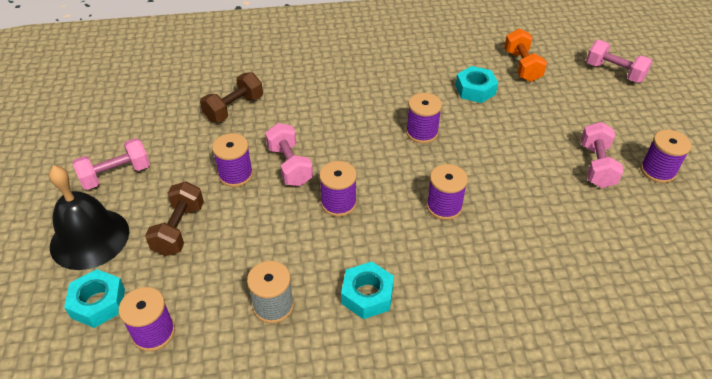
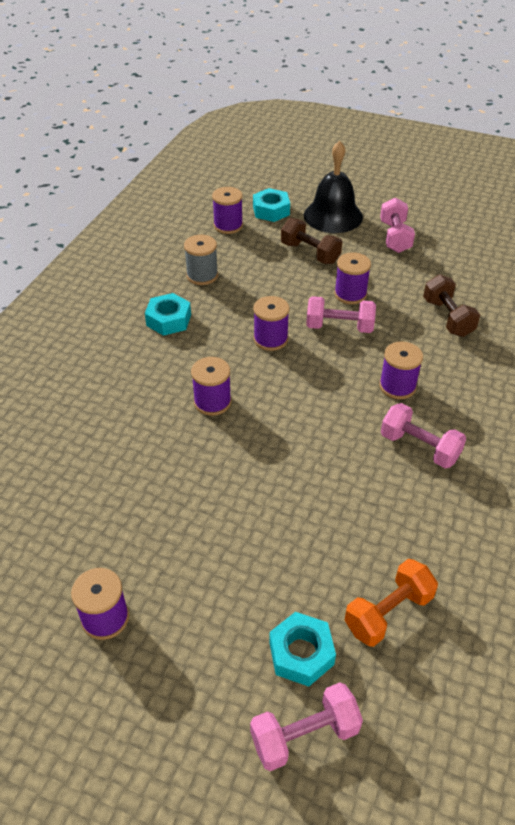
camera: 120 degrees right, 0 degrees up
purple spool [406,93,442,144] -> purple spool moved to [379,341,423,399]
turquoise nut [455,66,498,103] -> turquoise nut moved to [269,612,336,687]
orange dumbbell [504,28,547,82] -> orange dumbbell turned 60 degrees counterclockwise [345,559,438,647]
pink dumbbell [581,122,624,188] -> pink dumbbell moved to [381,403,466,468]

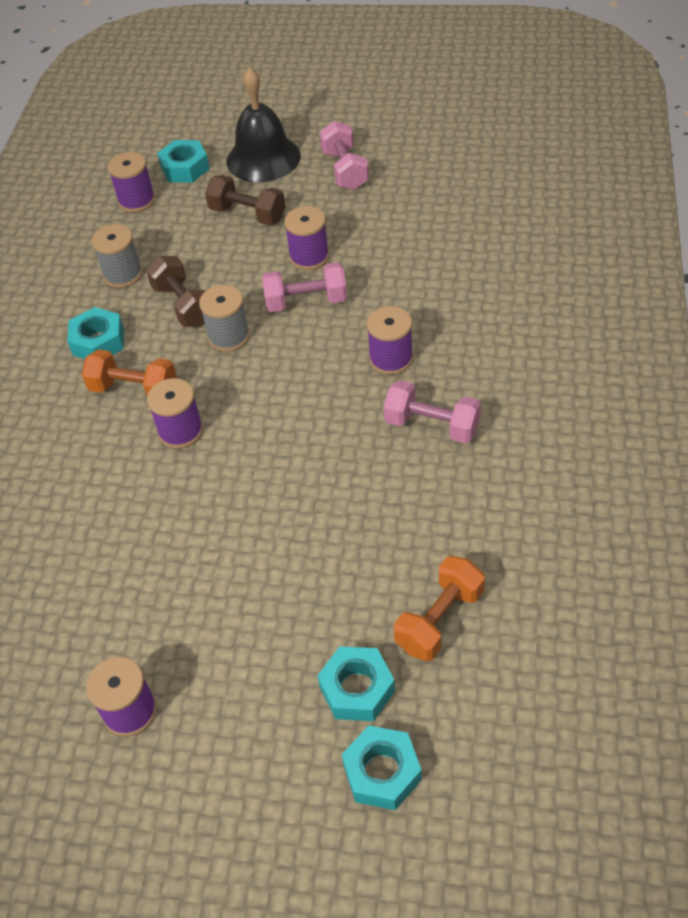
camera: 10 degrees left, 5 degrees up
pink dumbbell [250,682,363,771] -> turquoise nut [341,725,422,810]
purple spool [253,296,290,351] -> grey spool [199,285,250,352]
brown dumbbell [423,274,480,337] -> brown dumbbell moved to [146,256,206,327]
none -> orange dumbbell [82,349,177,395]

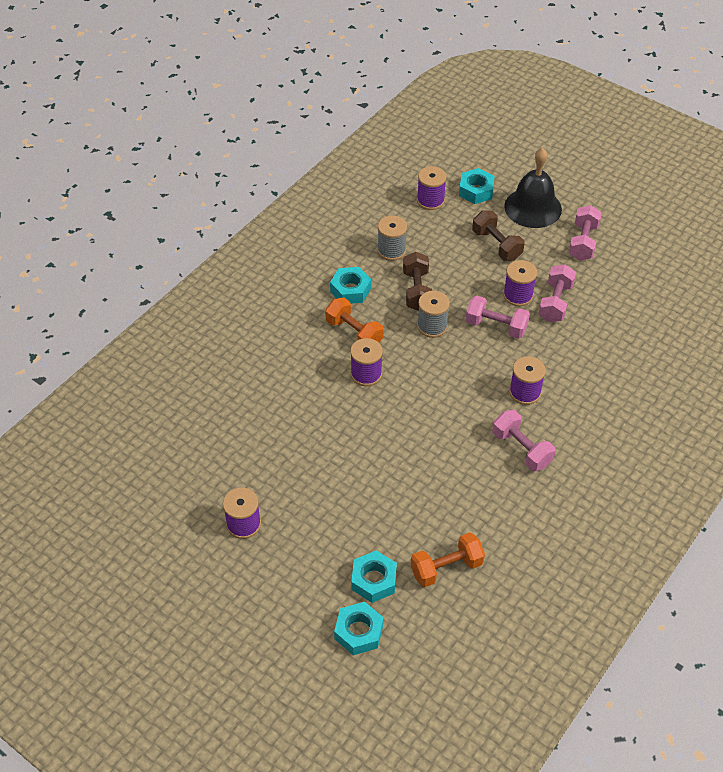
camera: 25 degrees right, 0 degrees up
none -> pink dumbbell [538,264,576,322]

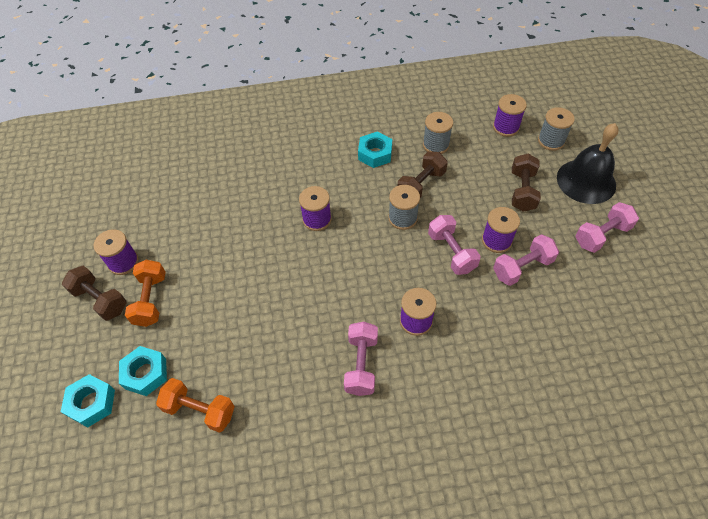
camera: 45 degrees right, 5 degrees up
orange dumbbell [325,297,383,342] -> orange dumbbell moved to [125,260,166,327]
turquoise nut [459,168,495,204] -> grey spool [538,107,575,151]
none -> brown dumbbell [62,266,127,321]

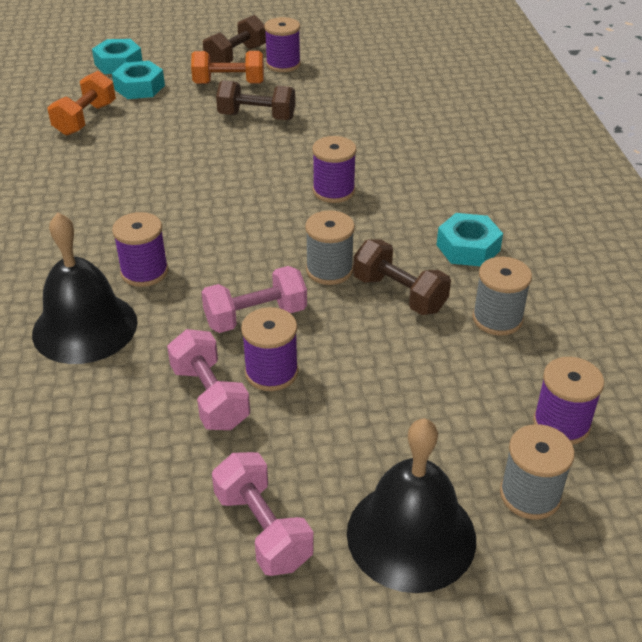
camera: 90 degrees right, 15 degrees down
pink dumbbell [344,322,378,396] -> none
brown dumbbell [512,154,541,212] -> brown dumbbell moved to [216,80,295,120]
none -> black bell [32,212,137,364]

